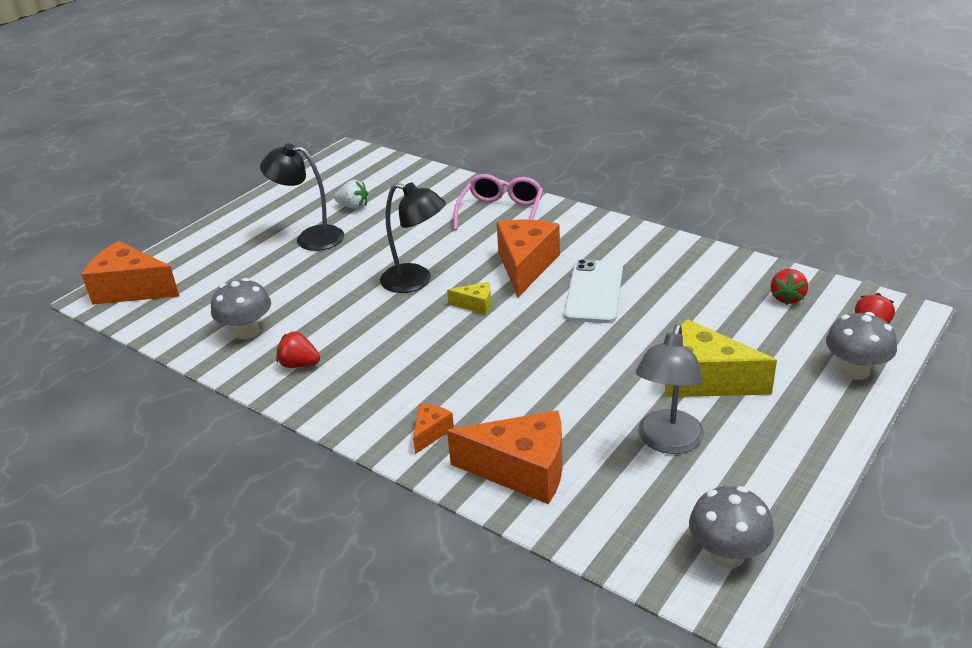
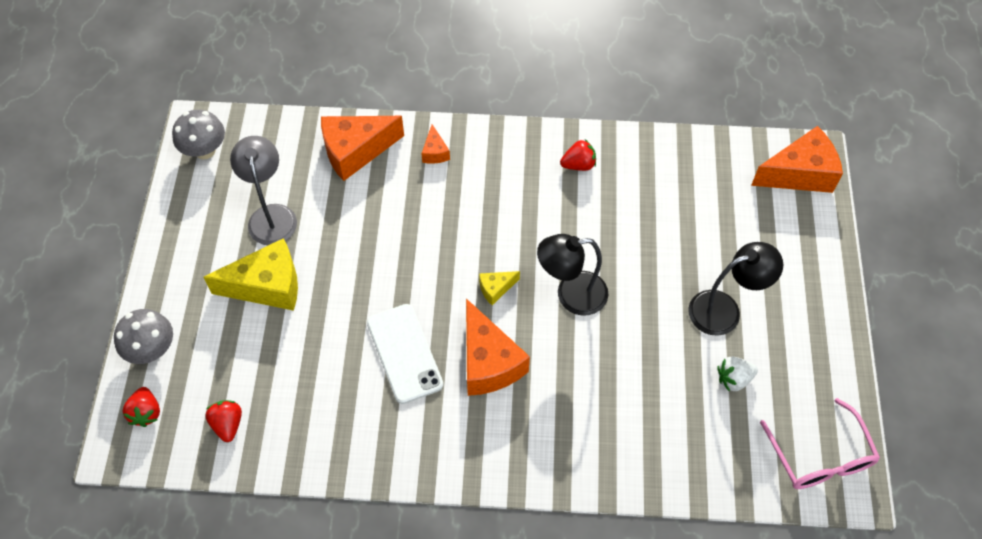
camera: 145 degrees right, 25 degrees up
grey mushroom [211,278,271,339] -> none
pink glasses [453,174,543,230] -> pink glasses moved to [760,398,880,489]

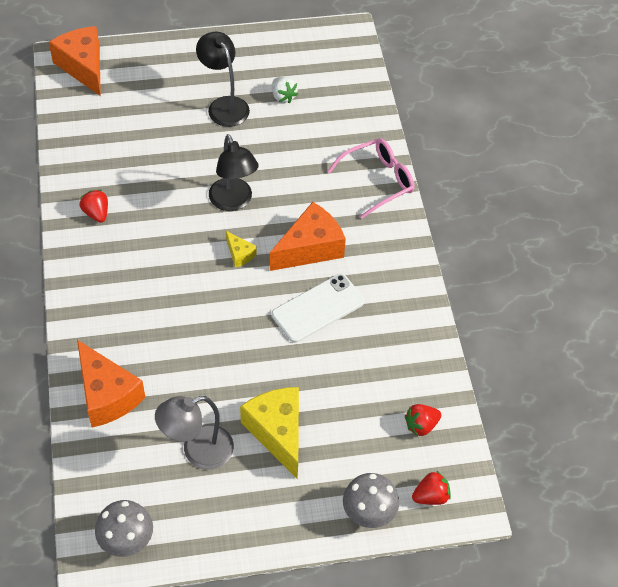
camera: 105 degrees left, 5 degrees down
orange cheese [421,124,450,164] -> none
pink glasses [760,398,880,489] -> pink glasses moved to [328,138,414,218]

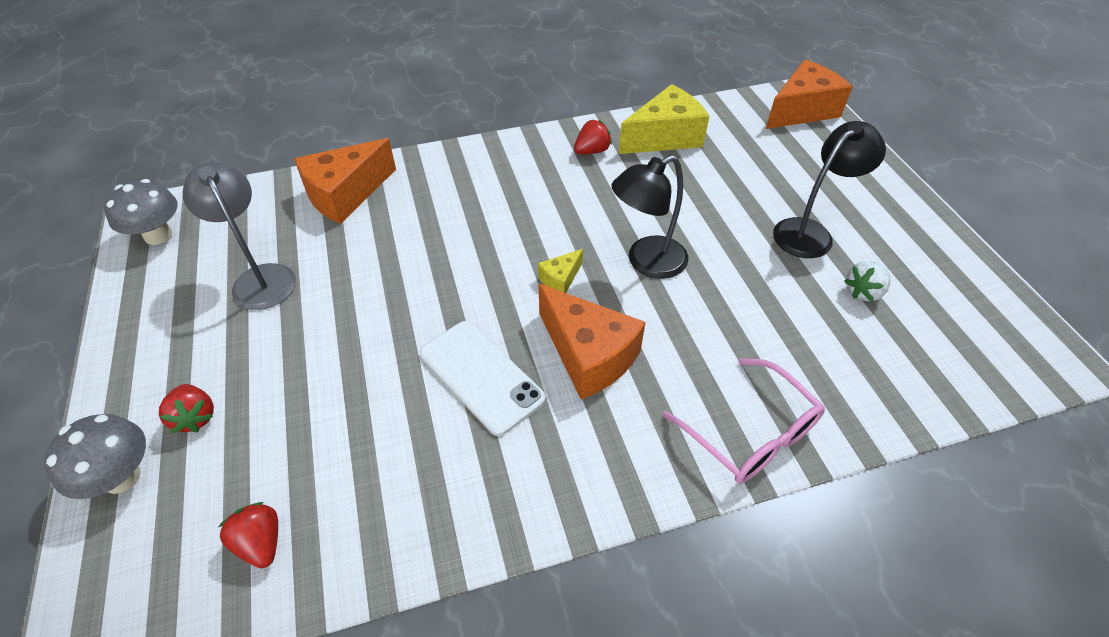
camera: 85 degrees right, 5 degrees down
yellow cheese [240,387,299,479] -> yellow cheese moved to [619,84,709,154]
red strawberry [412,470,451,505] -> red strawberry moved to [159,384,214,433]

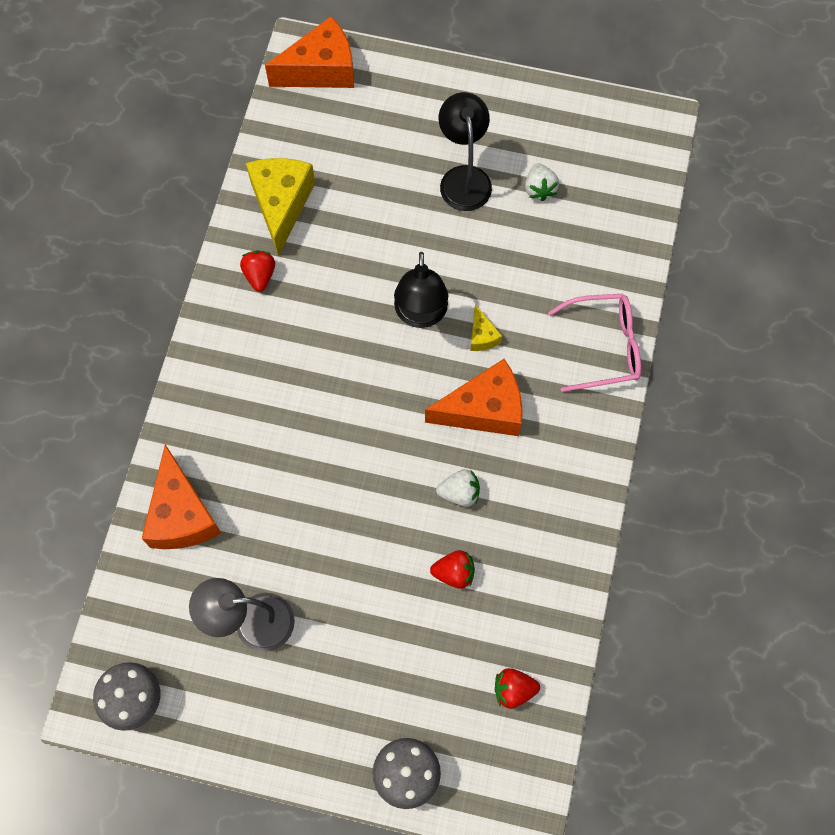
camera: 60 degrees left, 20 degrees up
red strawberry [159,384,214,433] -> red strawberry moved to [430,550,475,589]
white phone [420,321,546,436] -> white strawberry [436,469,480,507]
yellow cheese [538,249,583,293] -> yellow cheese moved to [470,304,502,351]
orange cheese [766,59,853,129] -> orange cheese turned 75 degrees clockwise [265,16,354,88]

